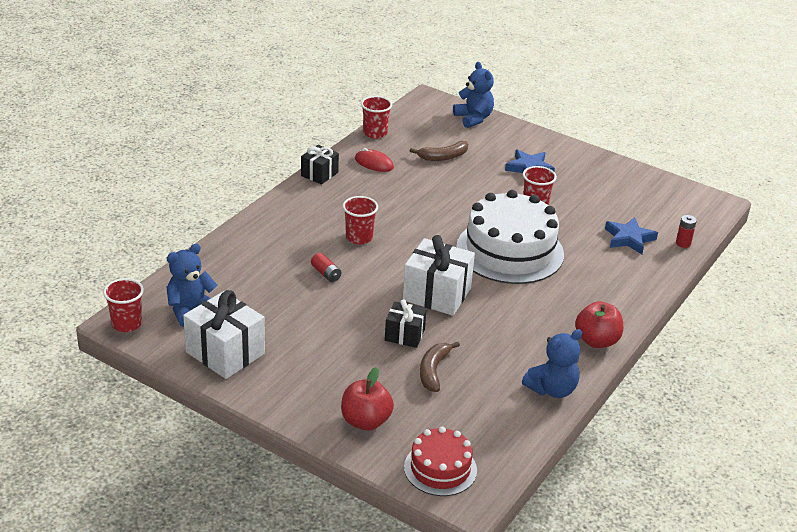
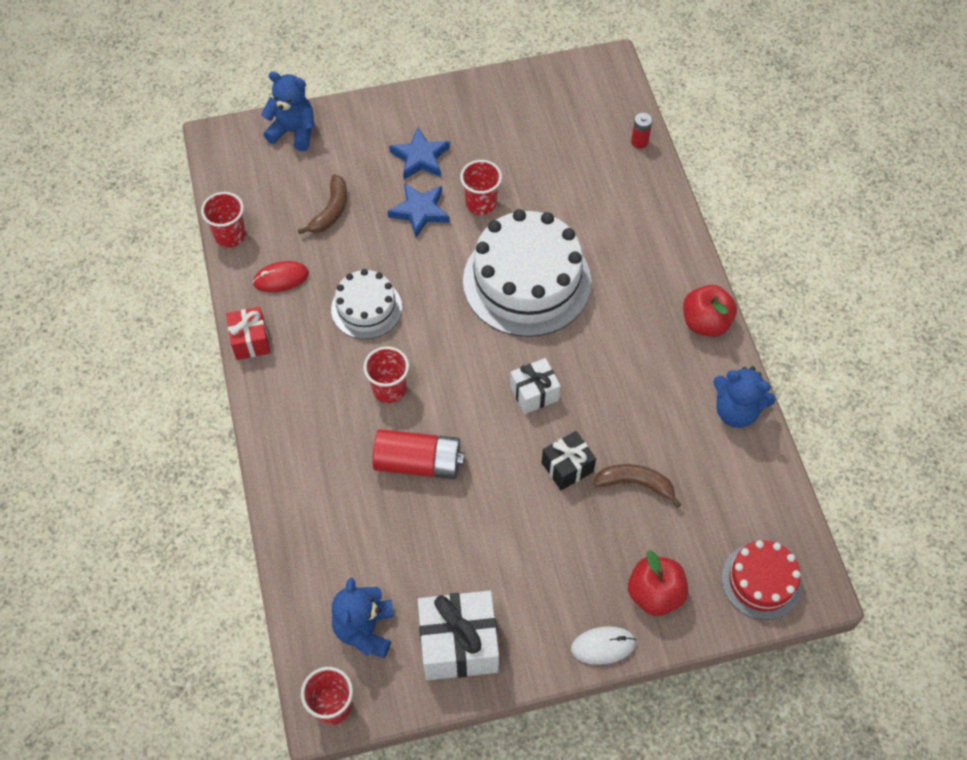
camera: 45 degrees left, 25 degrees up
black gift [301,145,339,185] -> red gift [226,307,270,360]
red battery [311,253,341,282] -> red battery [372,429,464,479], size x2.06
white gift [403,235,475,316] -> white gift [510,358,561,414], size x0.59
brown banana [420,342,460,392] -> brown banana turned 135 degrees clockwise [593,464,681,508]
blue teddy bear [522,329,582,398] -> blue teddy bear turned 105 degrees clockwise [713,366,776,428]
blue star [605,217,658,254] -> blue star moved to [387,183,450,238]
none -> white cake [331,269,402,339]
none -> white mouse [571,626,636,665]

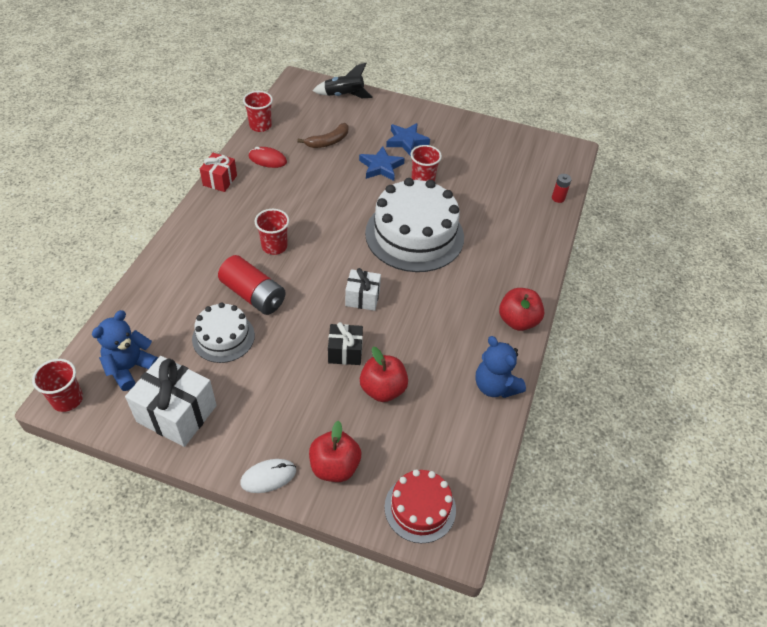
camera: 30 degrees right, 10 degrees down
blue teddy bear [261,71,315,151] -> black rocket [312,63,373,98]
white cake [331,269,402,339] -> white cake moved to [192,302,255,363]
white mouse [571,626,636,665] -> white mouse turned 45 degrees counterclockwise [240,459,296,493]
brown banana [593,464,681,508] -> red apple [360,347,408,402]

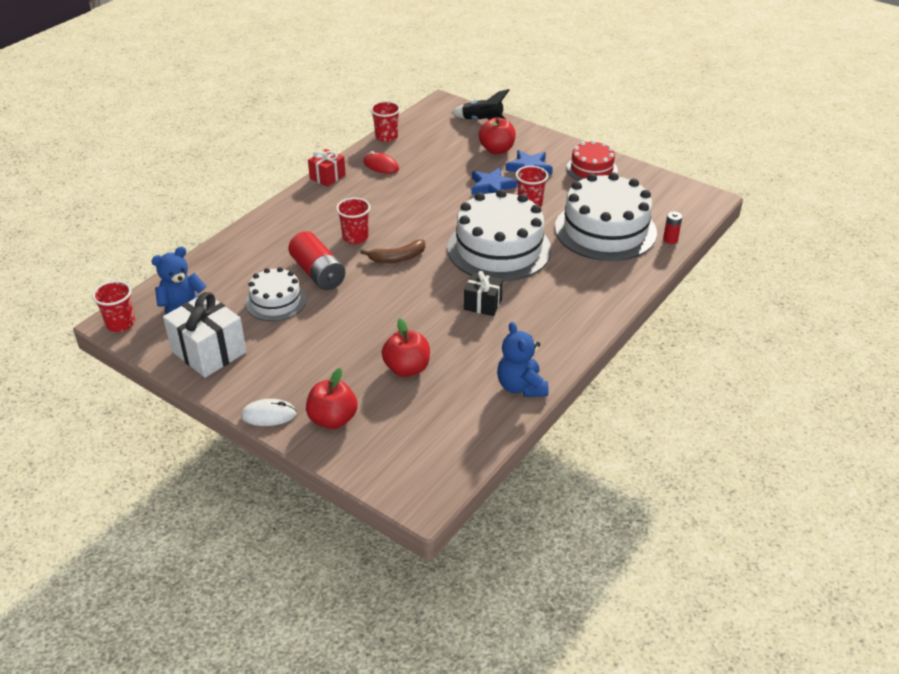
camera: 20 degrees right, 10 degrees down
brown banana [297,123,348,148] -> brown banana moved to [360,239,425,263]
black gift [328,322,363,365] -> black gift moved to [464,271,503,316]
white gift [345,268,381,311] -> none
red cake [384,469,456,543] -> red cake moved to [566,140,618,181]
red apple [499,288,544,331] -> red apple moved to [479,118,516,154]
none -> white cake [555,172,657,261]

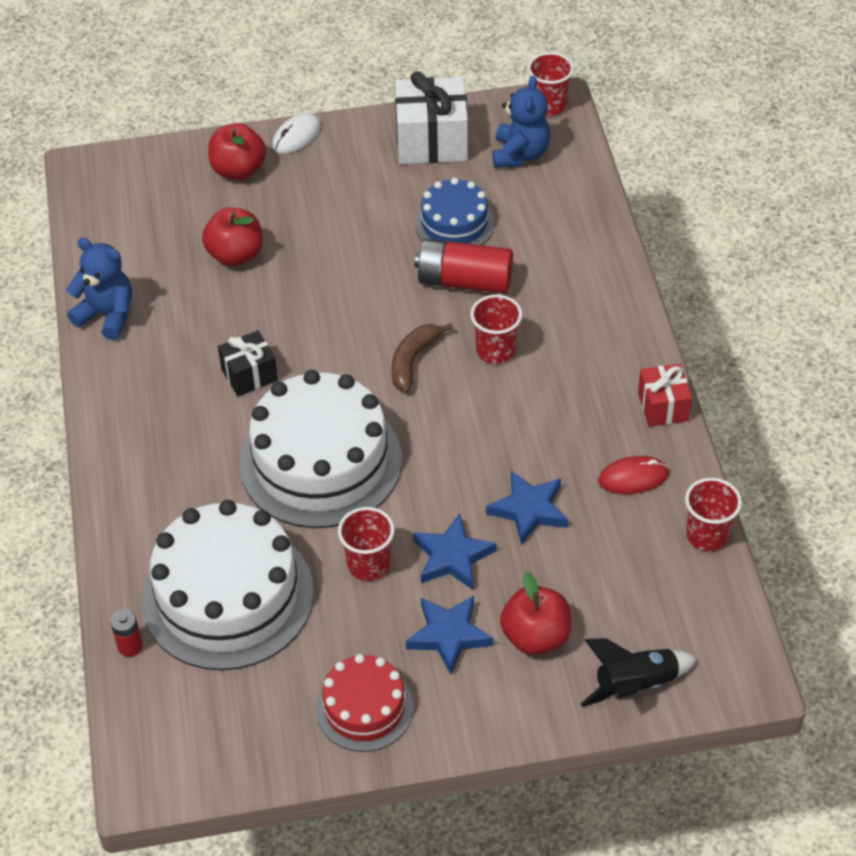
camera: 135 degrees right, 10 degrees up
white cake [245,267,306,321] -> blue cake [415,178,495,245]
none -> blue star [486,471,568,545]

